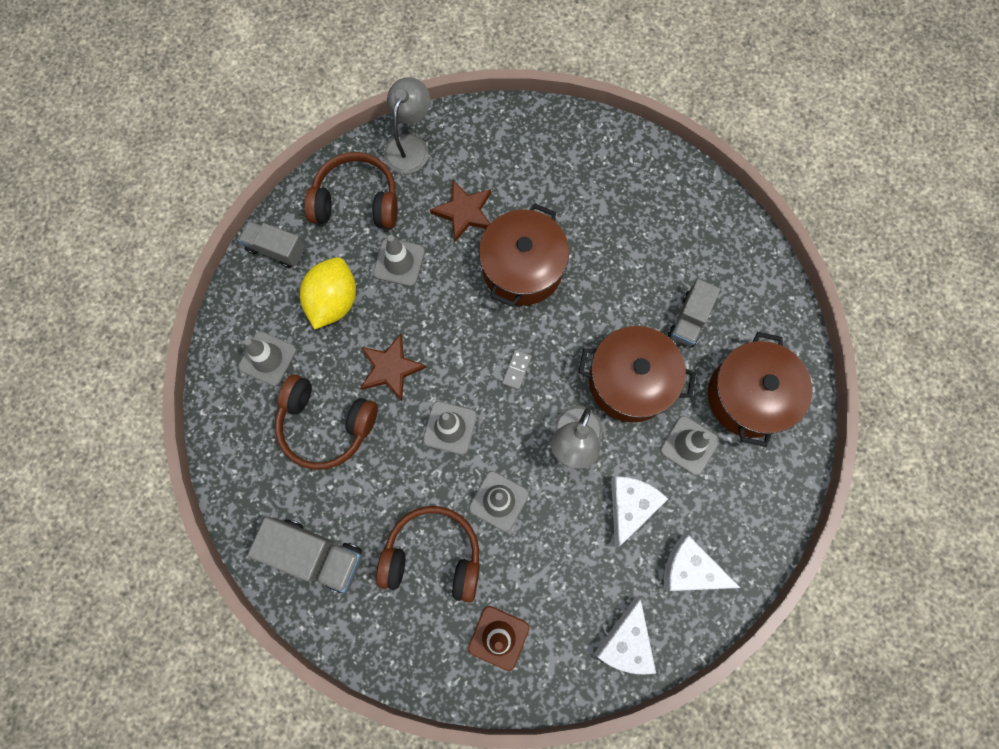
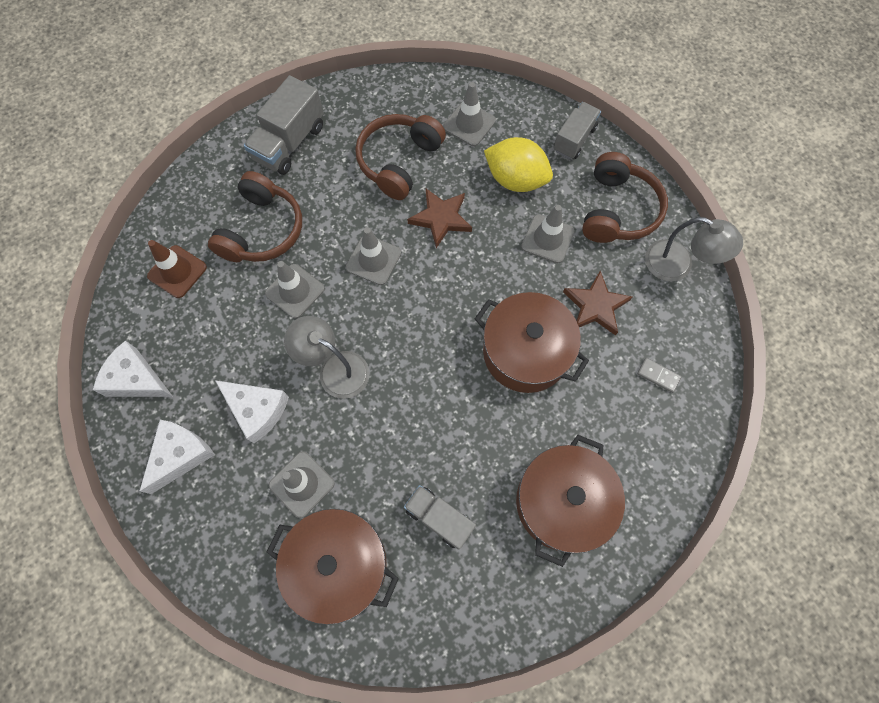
camera: 100 degrees right, 5 degrees down
grey domino [502,349,532,390] -> grey domino moved to [637,358,681,393]
brown pot [579,326,696,422] -> brown pot moved to [516,435,625,567]

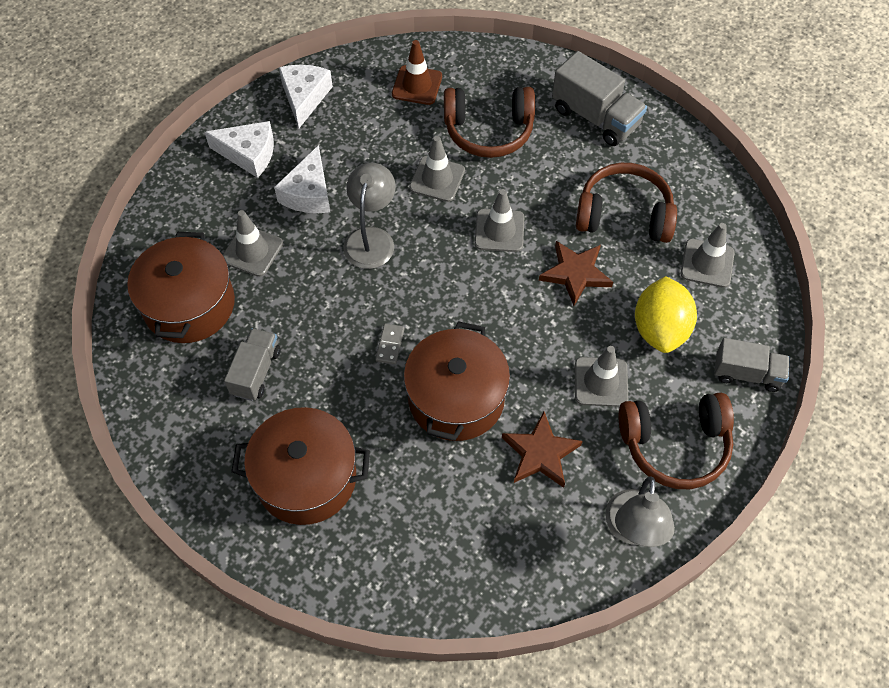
camera: 70 degrees right, 10 degrees down
grey truck [244,75,324,175] -> grey truck turned 150 degrees counterclockwise [552,51,647,146]
grey domino [637,358,681,393] -> grey domino moved to [375,323,404,365]

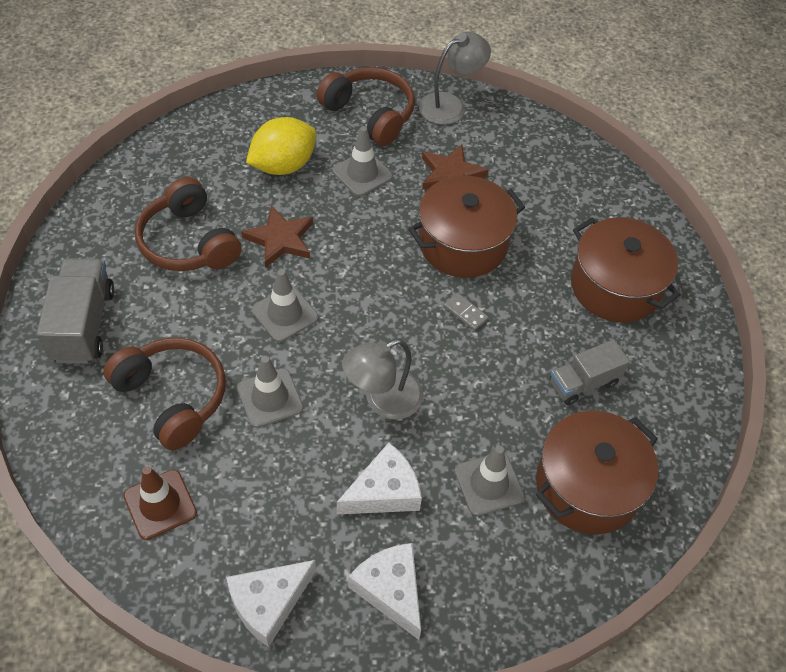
camera: 135 degrees left, 5 degrees down
grey domino [375,323,404,365] -> grey domino turned 75 degrees clockwise [444,293,488,331]
grey traffic cone [681,223,735,288] -> none
grey truck [714,338,790,392] -> none

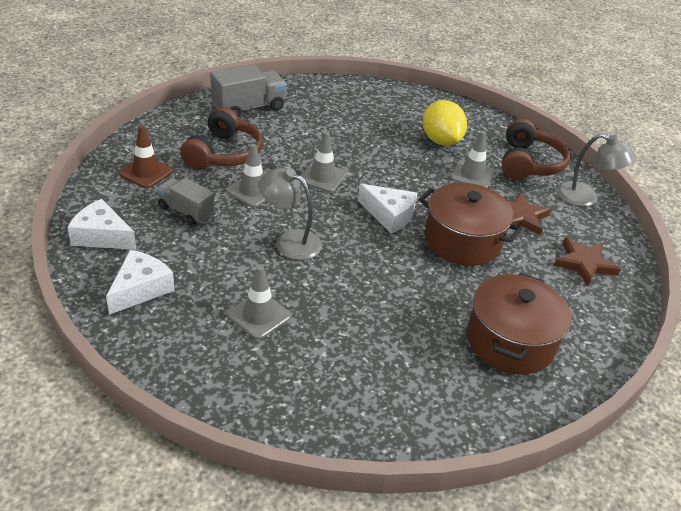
camera: 60 degrees right, 15 degrees down
brown headphones [135,177,241,271] -> none
brown star [241,205,313,268] -> brown star moved to [553,237,621,286]
yellow lemon [246,117,317,175] -> yellow lemon turned 45 degrees clockwise [423,100,467,146]
white cheese [337,442,422,514] -> white cheese moved to [358,184,418,233]
grey domino [444,293,488,331] -> none
brown pot [536,411,658,534] -> none
grey truck [550,339,630,405] -> grey truck moved to [157,178,214,225]

